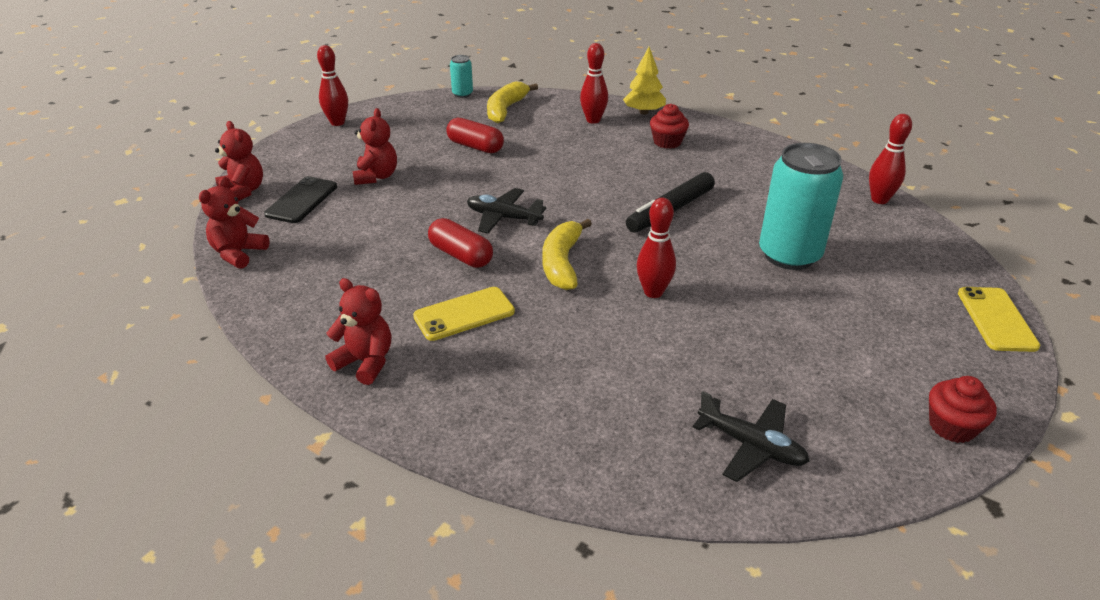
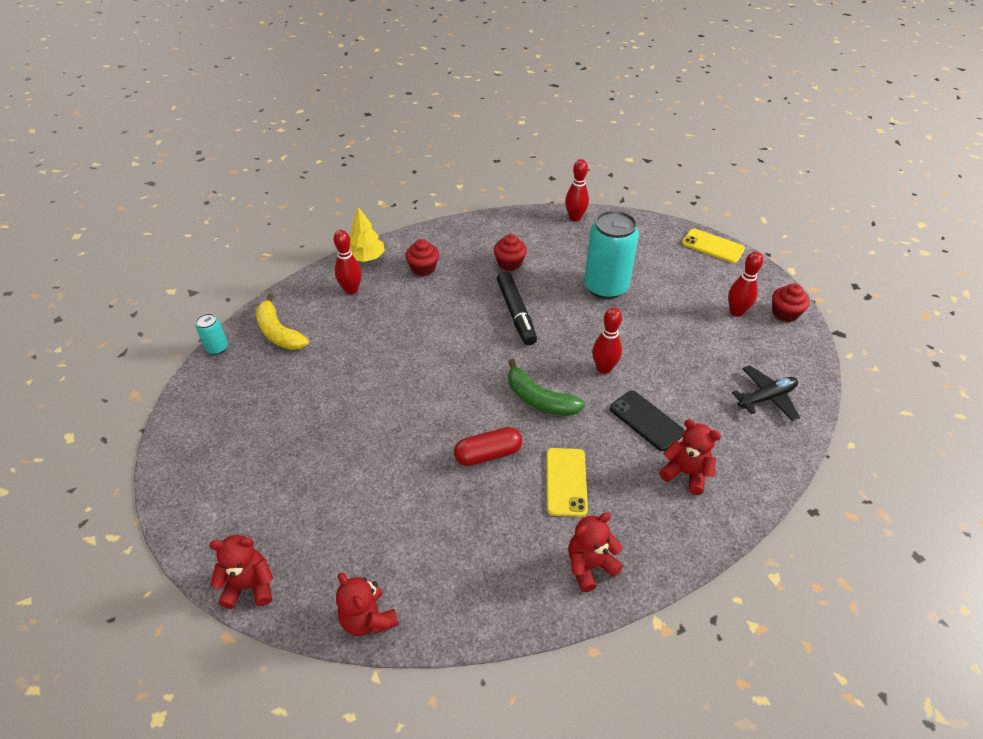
camera: 60 degrees left, 10 degrees up
black phone [264,176,337,223] -> black phone moved to [610,391,685,451]
red bowling pin [317,45,348,126] -> red bowling pin moved to [728,251,763,317]
red teddy bear [353,108,397,185] -> red teddy bear moved to [659,419,721,495]
red capsule [446,117,504,153] -> none
black plane [467,188,546,233] -> none
yellow banana [542,219,592,290] -> green banana [508,359,585,416]
none -> red cupcake [494,234,527,271]

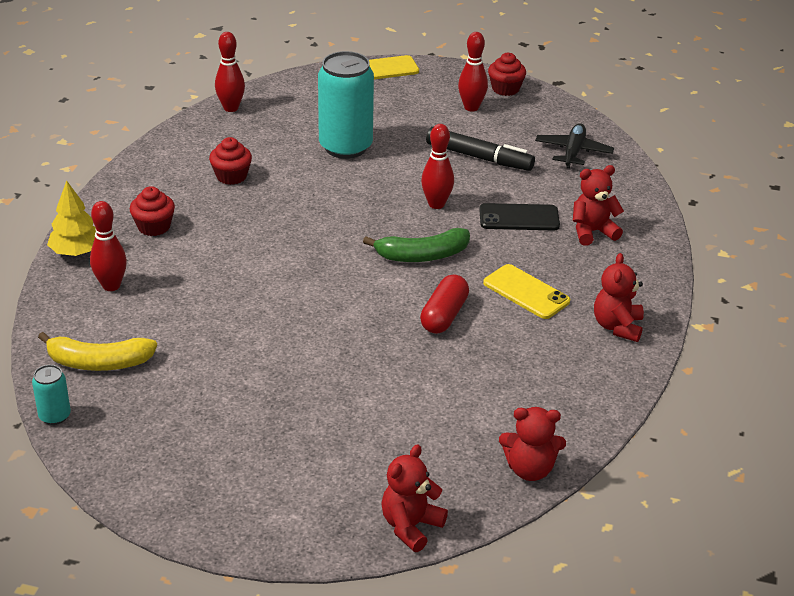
camera: 50 degrees left, 10 degrees down
black marker [497,271,537,345] -> black marker moved to [426,127,535,171]

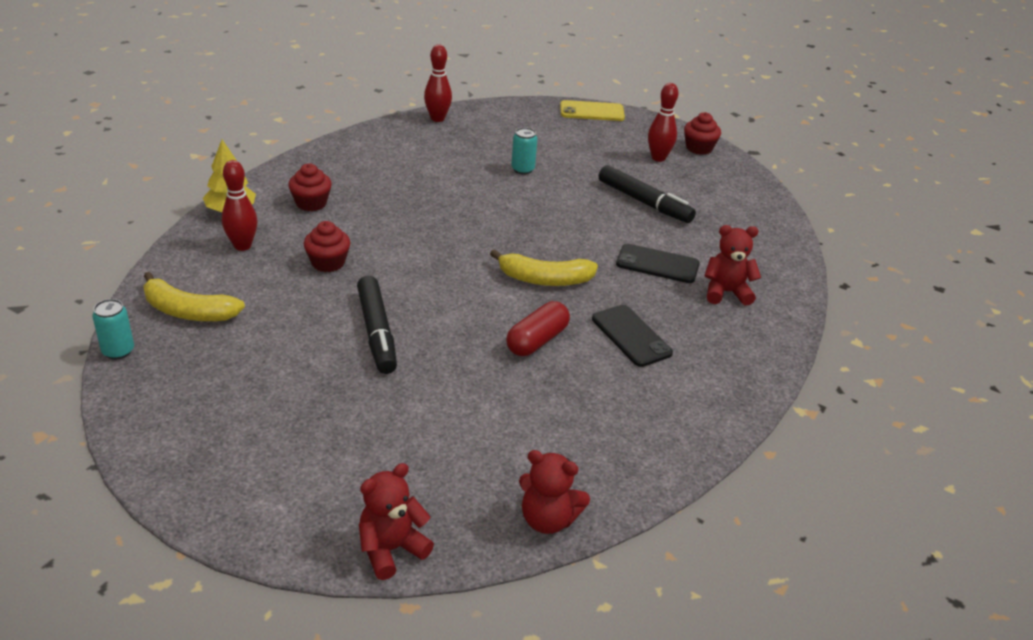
camera: 15 degrees right, 0 degrees up
red cupcake [209,137,252,185] -> red cupcake moved to [304,221,350,272]
turquoise can [318,51,374,159] -> turquoise can [511,127,537,175], size x0.46
green banana [363,228,470,262] -> yellow banana [490,249,598,286]
red bowling pin [421,124,454,209] -> none
yellow phone [483,264,570,319] -> black phone [592,305,673,367]
black plane [535,123,614,169] -> none
red teddy bear [594,253,644,342] -> none
none -> black marker [357,276,397,374]

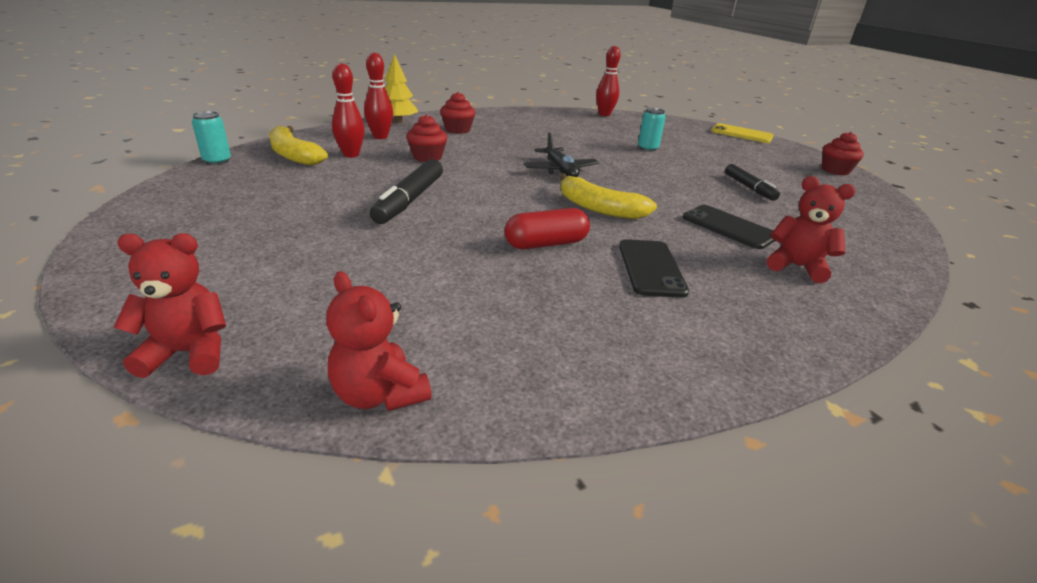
camera: 30 degrees right, 5 degrees down
black marker [599,165,696,223] -> black marker [725,164,780,201], size x0.65
red bowling pin [648,83,678,162] -> red bowling pin moved to [332,63,365,158]
none -> black plane [524,132,599,177]

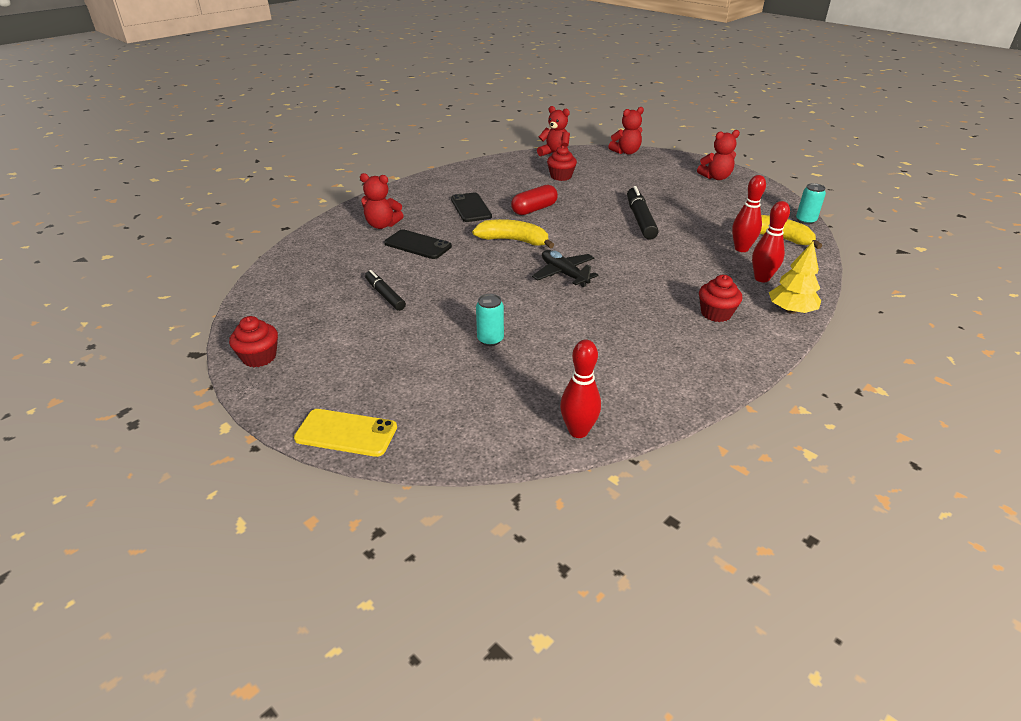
camera: 165 degrees right, 5 degrees up
red cupcake [407,114,447,162] -> red cupcake moved to [547,146,577,181]
none -> red teddy bear [697,130,740,180]

